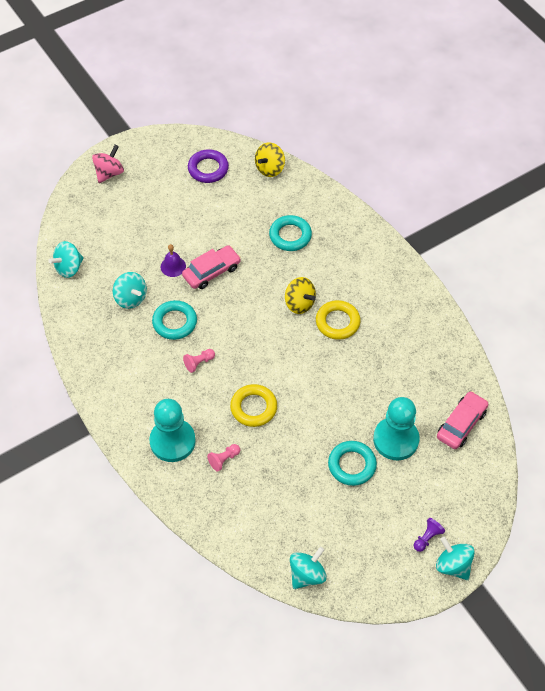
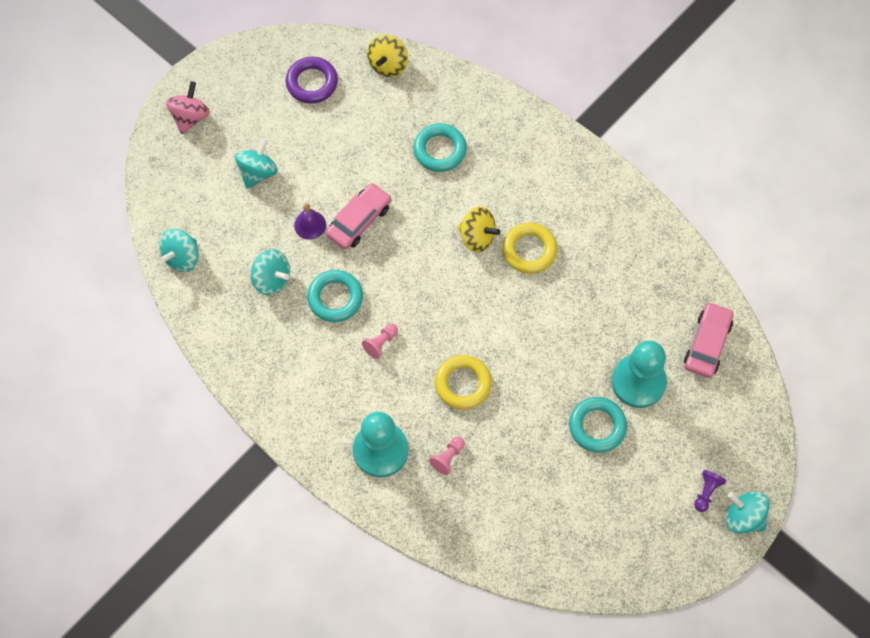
camera: 15 degrees left, 10 degrees up
turquoise spinning top [290,547,327,589] -> turquoise spinning top moved to [235,138,278,189]

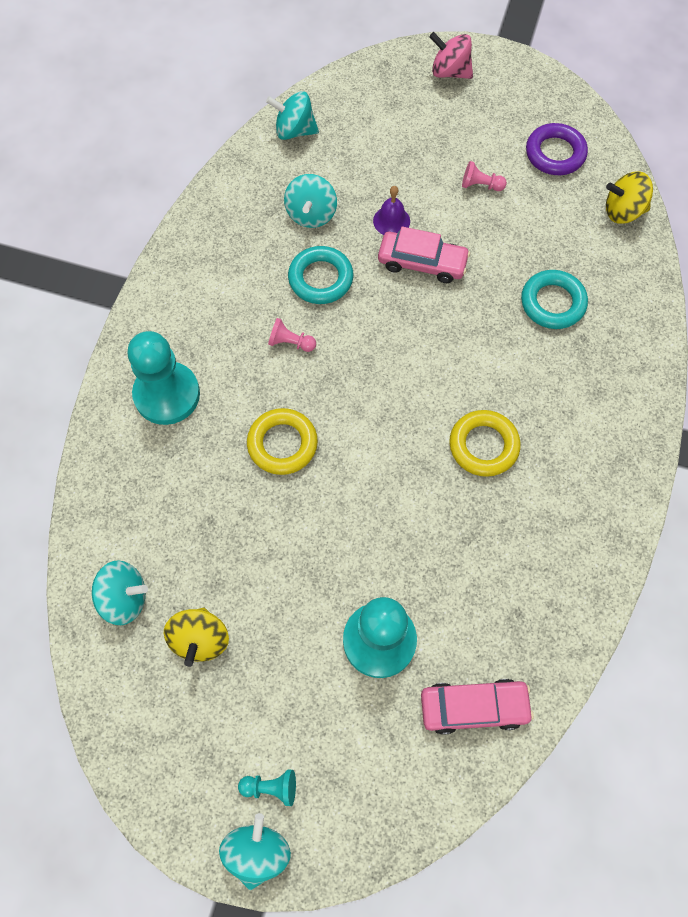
camera: 65 degrees right, 0 degrees up
pink spinning top [166,81,210,134] -> pink spinning top turned 150 degrees counterclockwise [429,32,473,79]
turquoise spinning top [235,138,278,189] -> turquoise spinning top moved to [92,560,148,625]
pink pawn [429,437,465,475] -> pink pawn moved to [462,161,507,191]
yellow spinning top [458,207,500,252] -> yellow spinning top moved to [164,608,229,667]
turquoise ring [569,397,627,453] -> none
purple pawn [694,470,726,512] -> turquoise pawn [238,770,296,806]

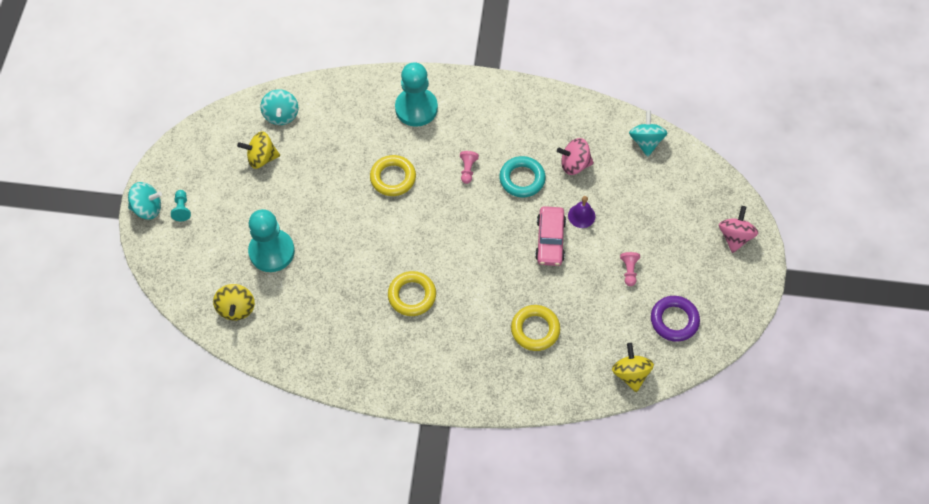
camera: 80 degrees right, 5 degrees down
turquoise spinning top [284,174,337,228] -> pink spinning top [557,138,594,175]
pink car [421,679,534,735] -> yellow spinning top [213,284,255,320]
turquoise ring [521,270,588,329] -> yellow ring [511,305,560,351]

